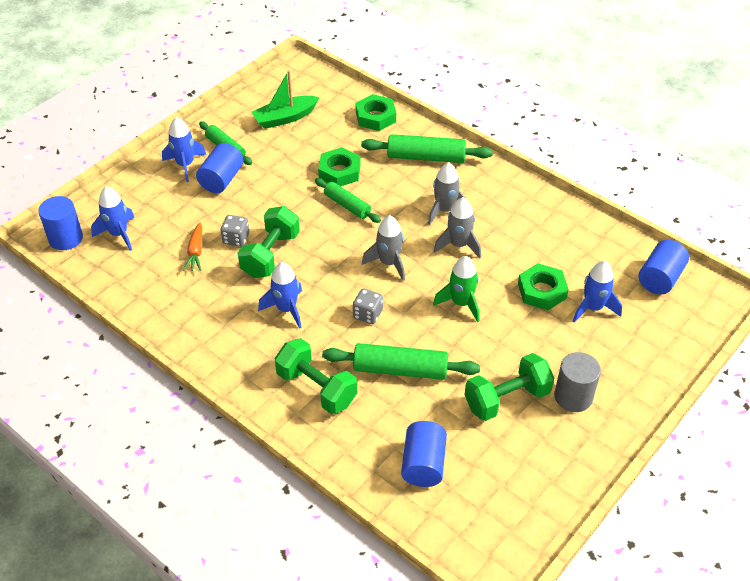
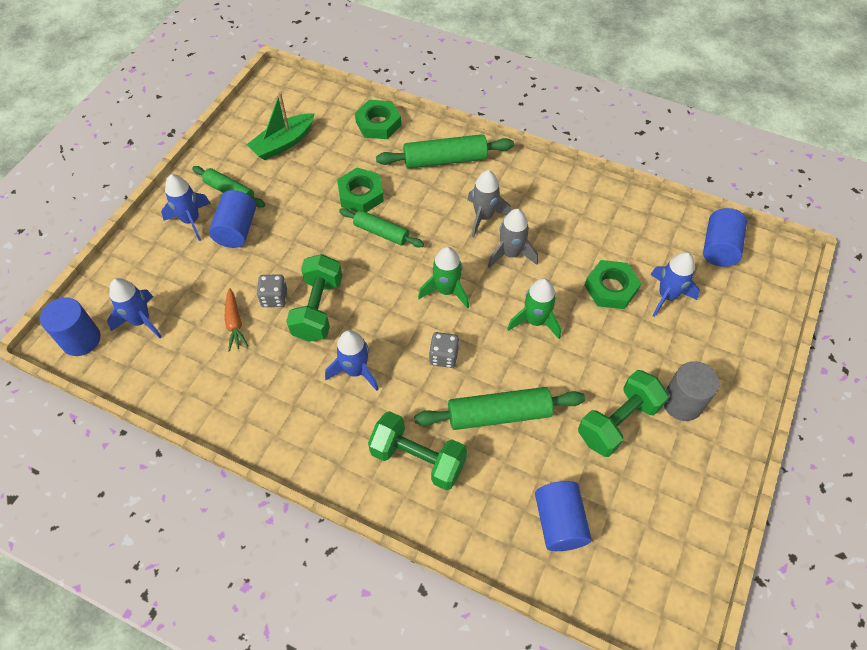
camera: 15 degrees left, 10 degrees up
grey rocket [362,215,405,281] -> green rocket [418,247,469,309]

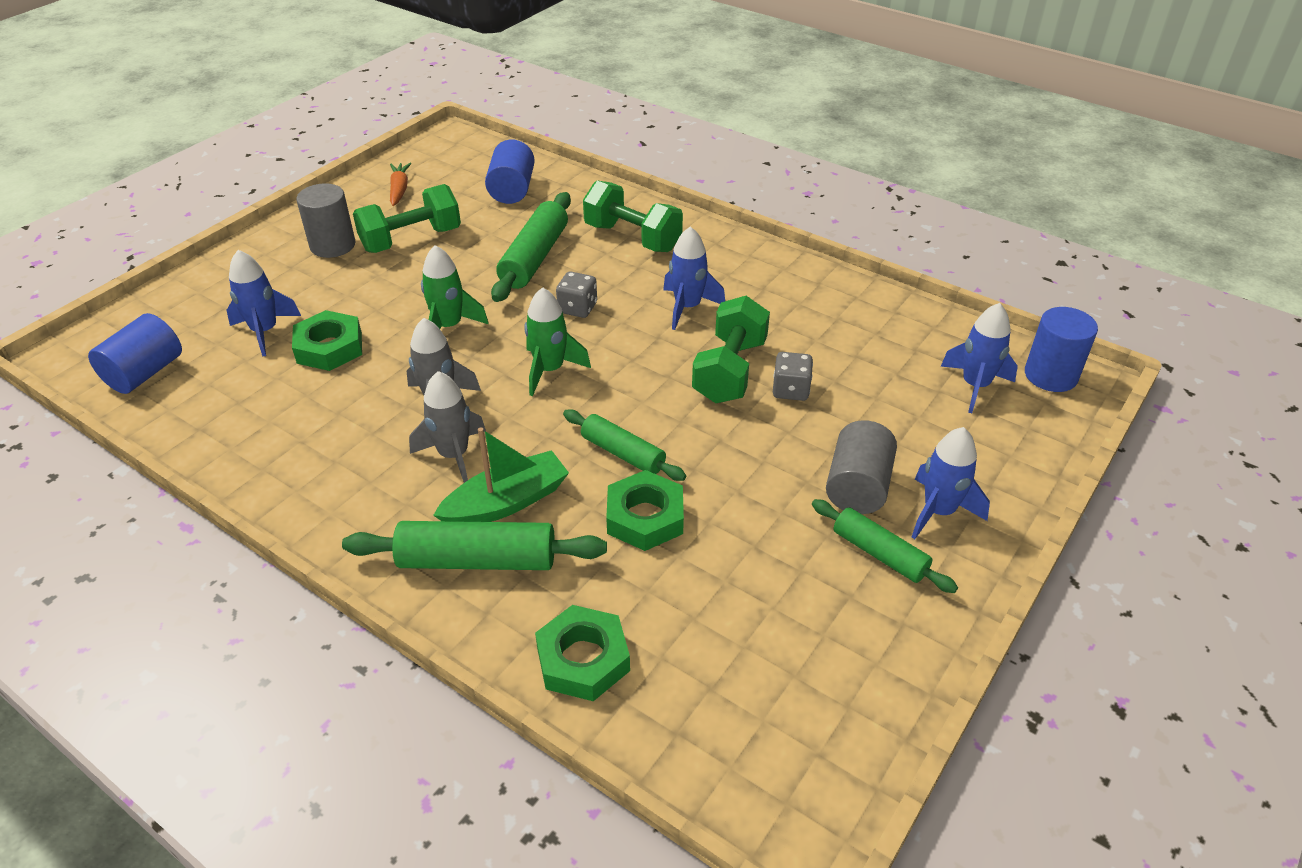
camera: 170 degrees left, 15 degrees down
blue cylinder [209,190,256,248] -> grey cylinder [826,420,897,514]
orange carrot [224,288,248,351] -> orange carrot moved to [390,163,411,206]
green boat [246,92,314,160] -> green boat moved to [433,427,569,522]
green rolling pin [414,387,585,430] -> green rolling pin turned 75 degrees counterclockwise [491,192,571,302]

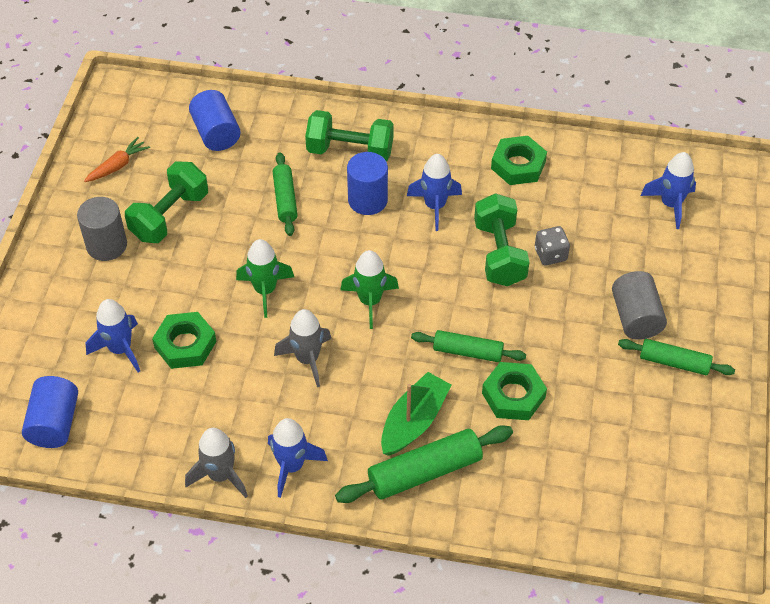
camera: 25 degrees left, 10 degrees up
orange carrot [390,163,411,206] -> orange carrot turned 75 degrees clockwise [84,137,150,182]
grey rocket [409,371,486,483] -> grey rocket moved to [185,428,248,498]
green rolling pin [491,192,571,302] -> green rolling pin [273,152,298,236], size x0.65
green nut [535,605,630,701] -> green nut moved to [491,136,547,185]
grey dice [556,271,597,318] -> none
blue rocket [911,427,990,539] -> blue rocket moved to [268,418,328,498]
blue cylinder [1025,307,1098,392] -> blue cylinder moved to [347,152,388,215]

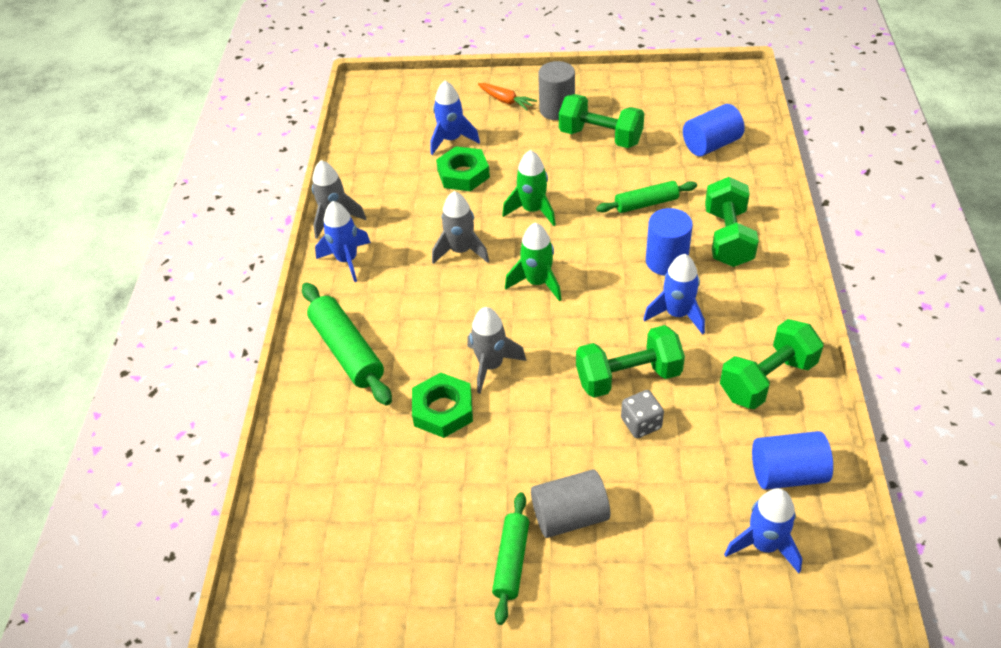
camera: 85 degrees right, 5 degrees down
blue cylinder [22,376,78,448] -> blue cylinder moved to [752,431,833,490]
orange carrot [84,137,150,182] -> orange carrot moved to [478,83,537,110]
green boat [381,372,451,456] -> none
green rolling pin [411,330,526,362] -> grey rocket [468,307,527,394]
green nut [491,136,547,185] -> green dumbbell [720,319,823,409]

